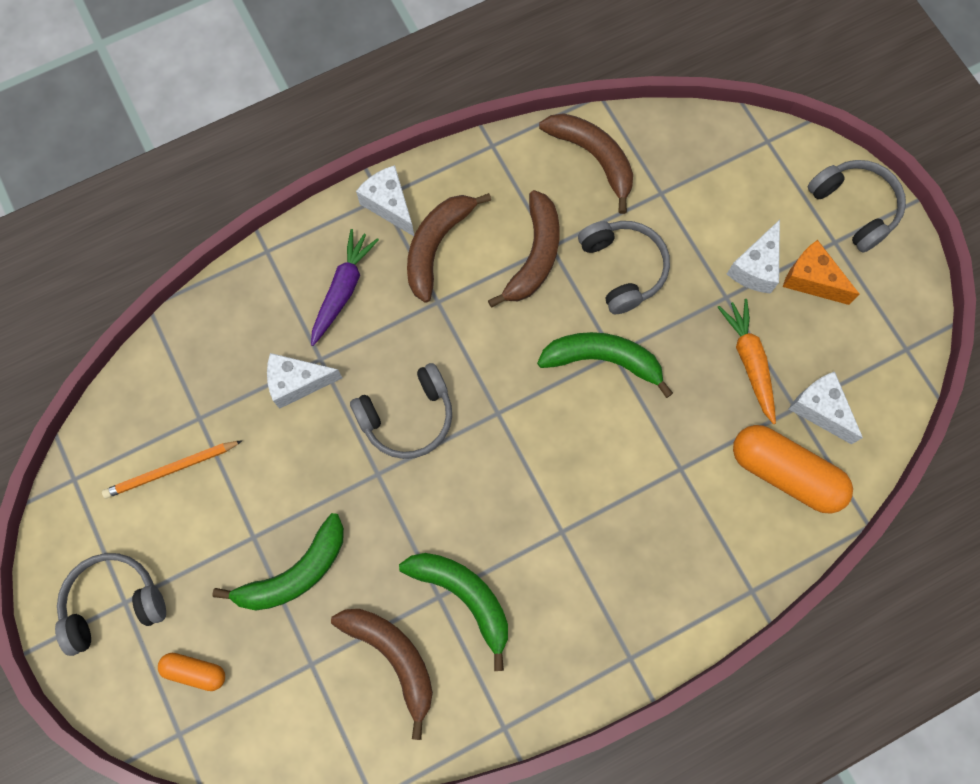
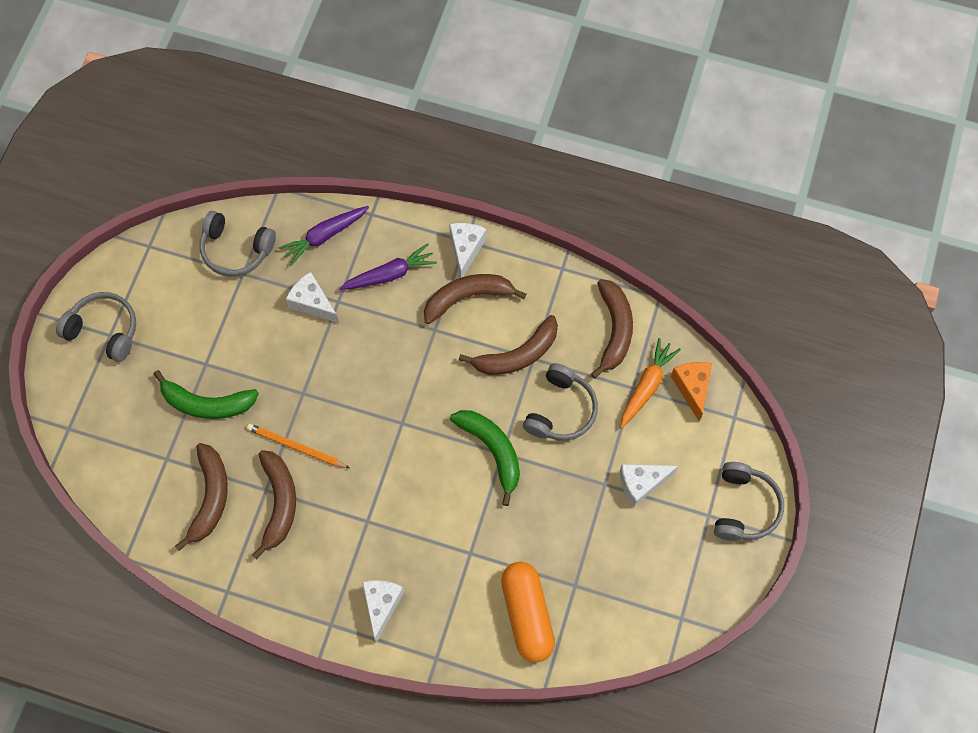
camera: 45 degrees right, 5 degrees down
orange pencil [102,440,243,499] -> orange pencil moved to [247,423,350,468]
orange capsule [158,653,225,691] -> none
grey headphones [350,363,452,459] -> grey headphones moved to [200,211,276,277]
green banana [399,553,508,671] -> brown banana [252,450,296,560]
orange carrot [717,299,776,424] -> orange carrot moved to [621,338,681,428]
orange cheese [783,240,860,305] -> orange cheese moved to [671,362,712,421]
white cheese [789,372,863,445] -> white cheese moved to [362,580,404,643]
none -> purple carrot [278,206,369,266]

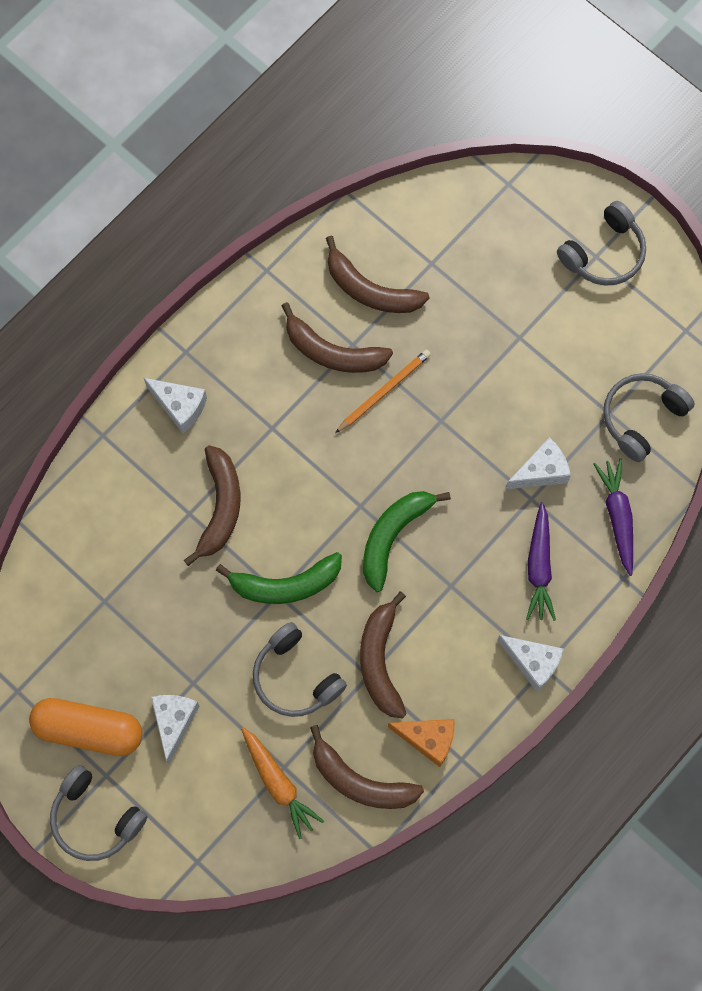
camera: 115 degrees right, 5 degrees up
green banana [154,370,259,419] -> green banana moved to [363,491,451,592]
brown banana [424,274,526,324] -> brown banana moved to [184,445,240,566]
orange capsule [501,562,555,663] -> orange capsule moved to [29,698,142,756]
orange cheese [671,362,712,421] -> orange cheese moved to [388,719,454,767]

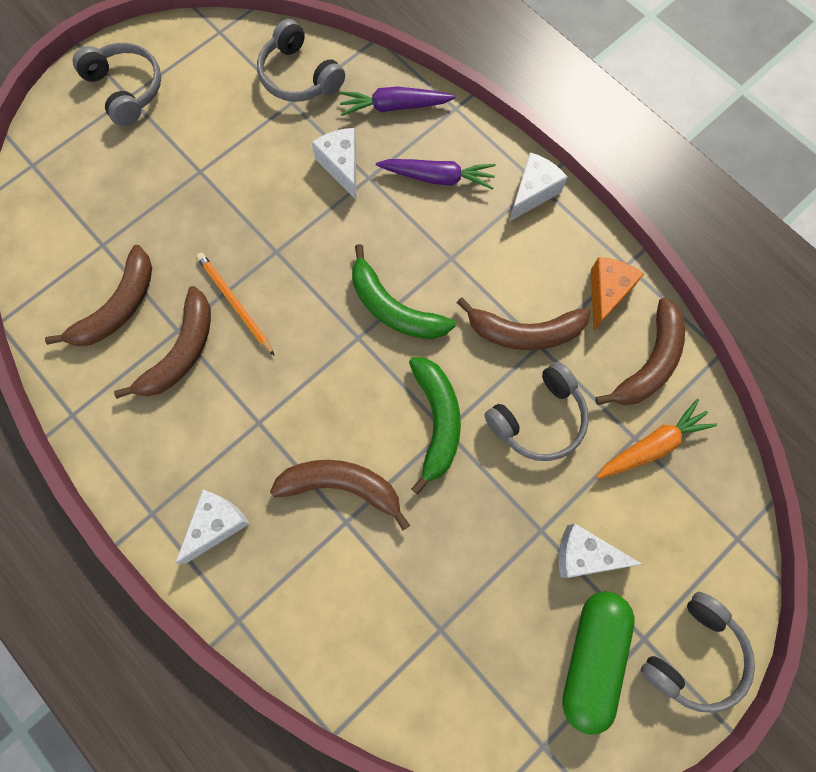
camera: 85 degrees left, 0 degrees up
orange capsule [29,698,142,756] -> green capsule [562,591,635,735]

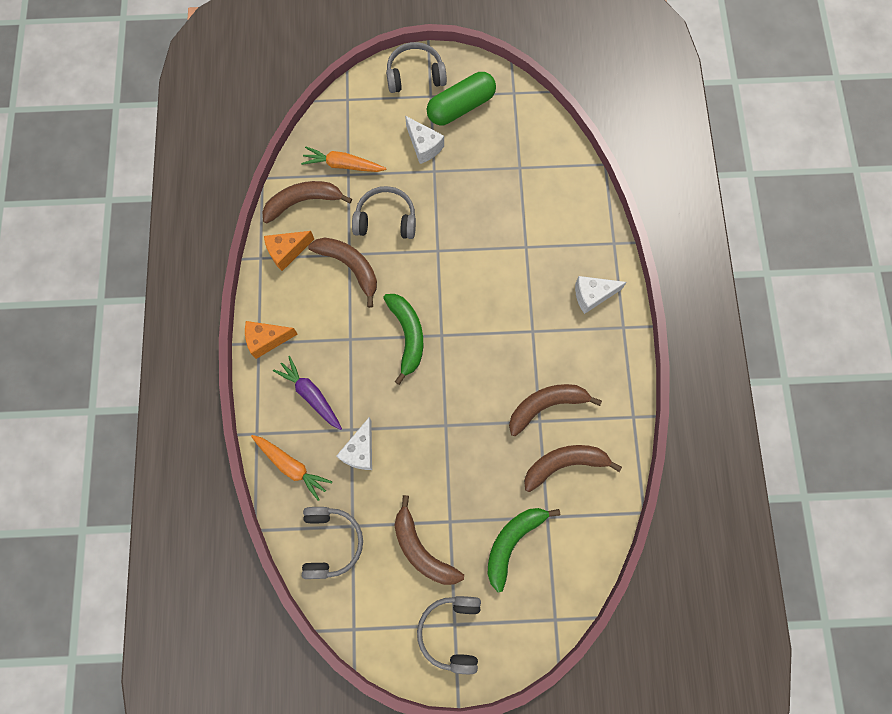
camera: 140 degrees left, 0 degrees up
orange pencil [196,253,275,356] -> none
brown banana [270,460,410,530] -> brown banana moved to [395,495,464,585]
purple carrot [339,87,456,116] -> orange carrot [251,435,332,501]
green banana [409,357,461,495] -> green banana moved to [487,508,560,593]
white cheese [509,152,568,222] -> orange cheese [245,321,297,359]

